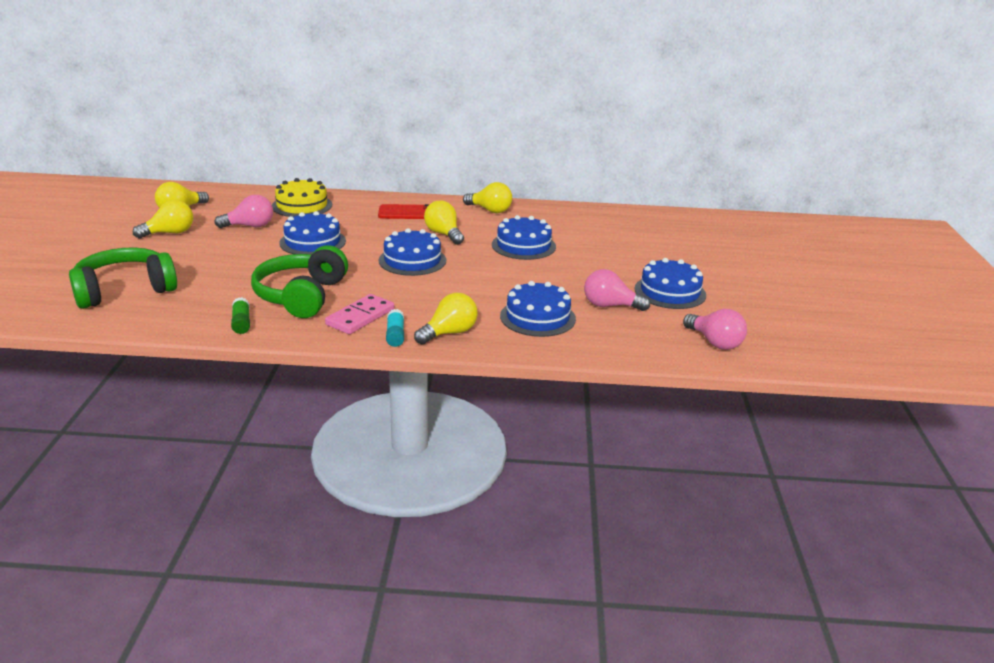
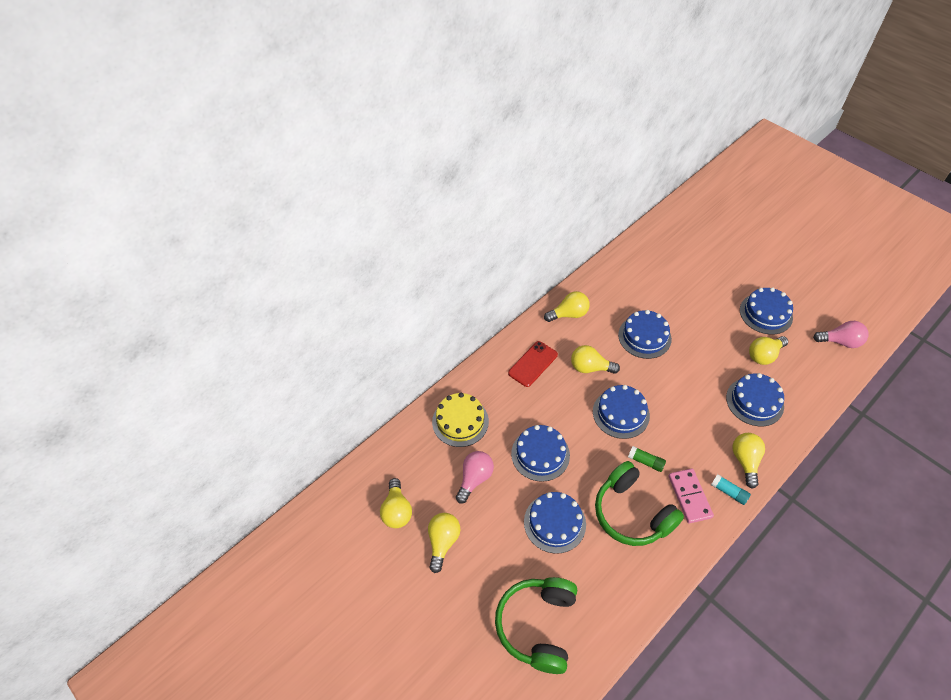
camera: 45 degrees left, 25 degrees up
green glue stick [231,297,250,334] -> green glue stick moved to [628,446,666,472]
pink light bulb [584,269,650,311] -> yellow light bulb [749,336,788,365]
none -> blue cake [524,492,586,554]

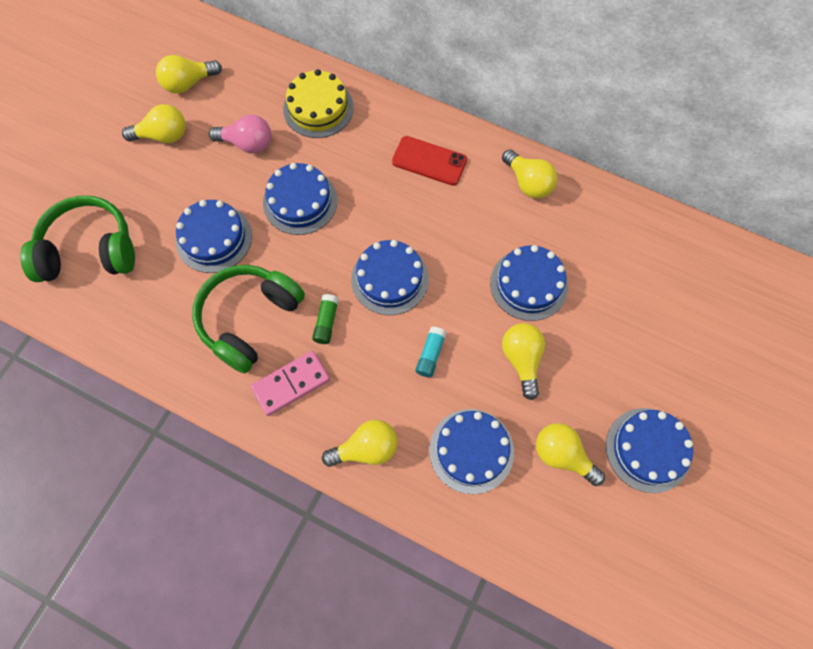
camera: 70 degrees right, 15 degrees up
yellow light bulb [571,345,620,374] -> yellow light bulb moved to [502,323,545,400]
turquoise glue stick [711,474,751,505] -> turquoise glue stick moved to [415,327,447,377]
pink light bulb [813,321,869,348] -> none

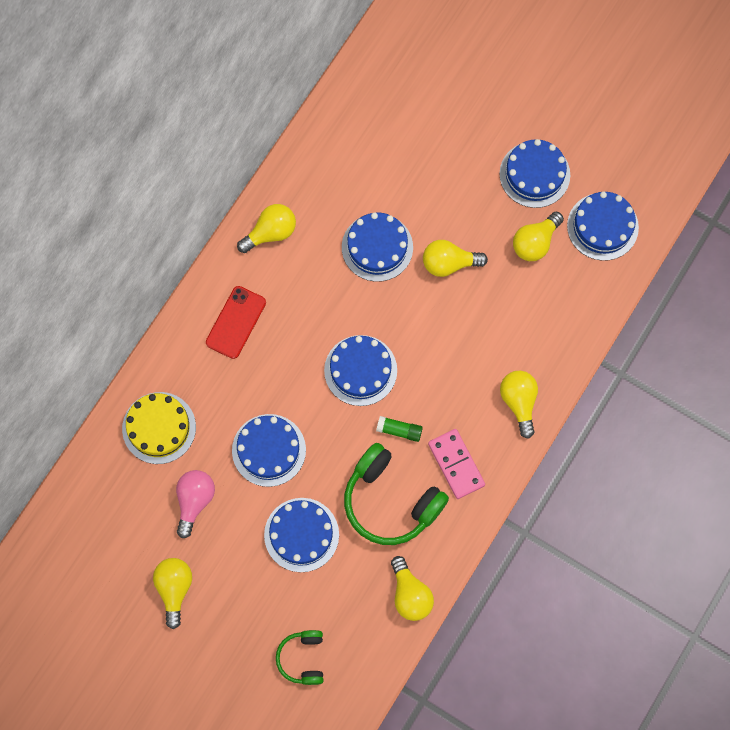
camera: 85 degrees left, 5 degrees up
green headphones [20,196,135,282] -> green headphones [276,630,324,685], size x0.55
yellow light bulb [156,55,222,94] -> yellow light bulb moved to [391,556,434,621]
turquoise glue stick [415,327,447,377] -> none
blue cake [429,409,514,494] -> blue cake moved to [567,192,639,261]

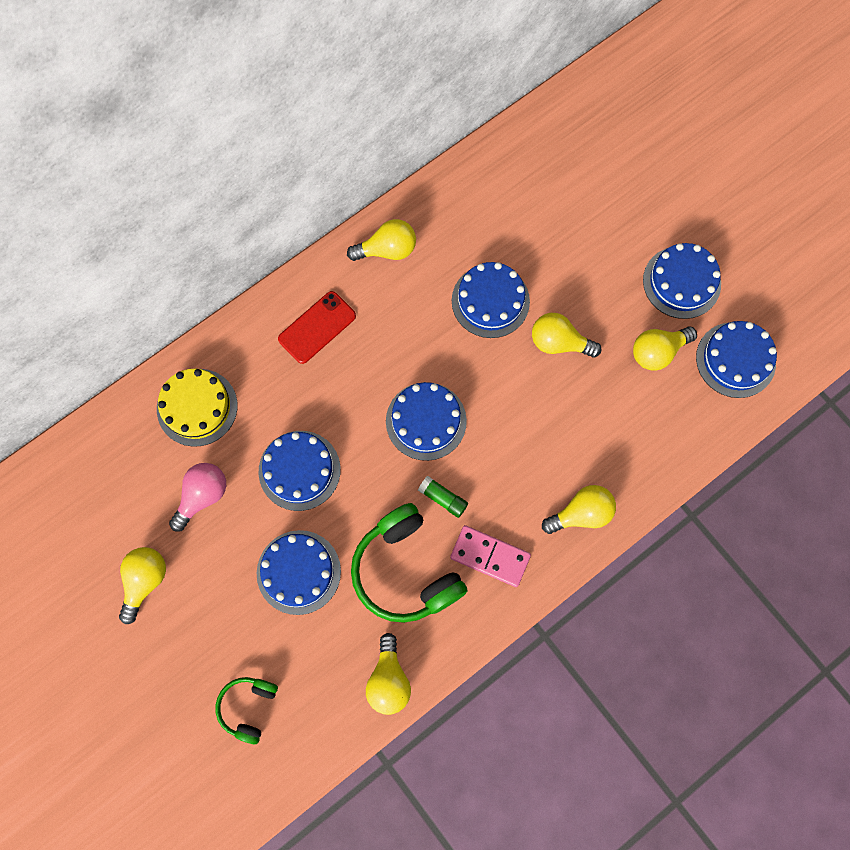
camera: 20 degrees right, 0 degrees up
pink domino [428,429,485,499] -> pink domino turned 60 degrees counterclockwise [450,525,531,587]
yellow light bulb [500,371,538,439] -> yellow light bulb turned 60 degrees clockwise [542,485,616,534]

